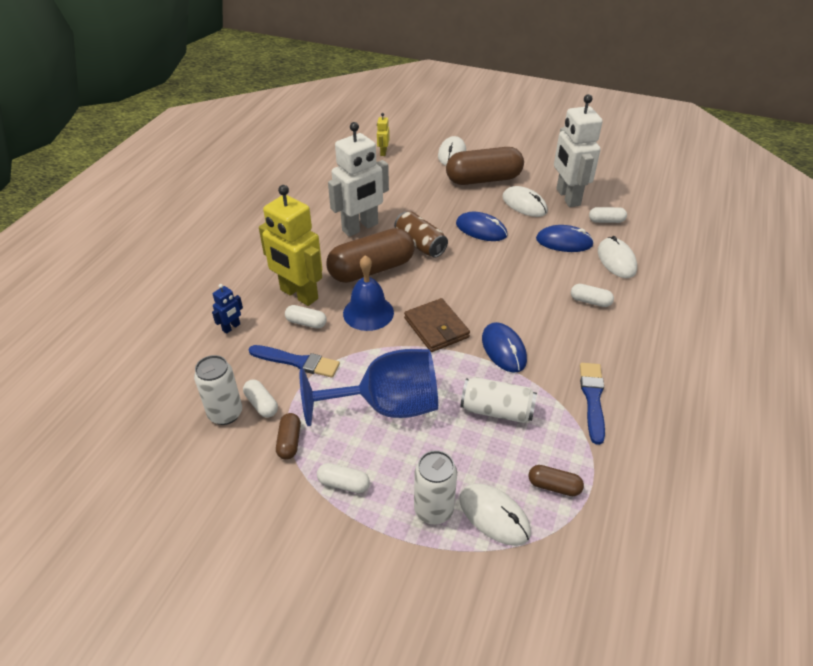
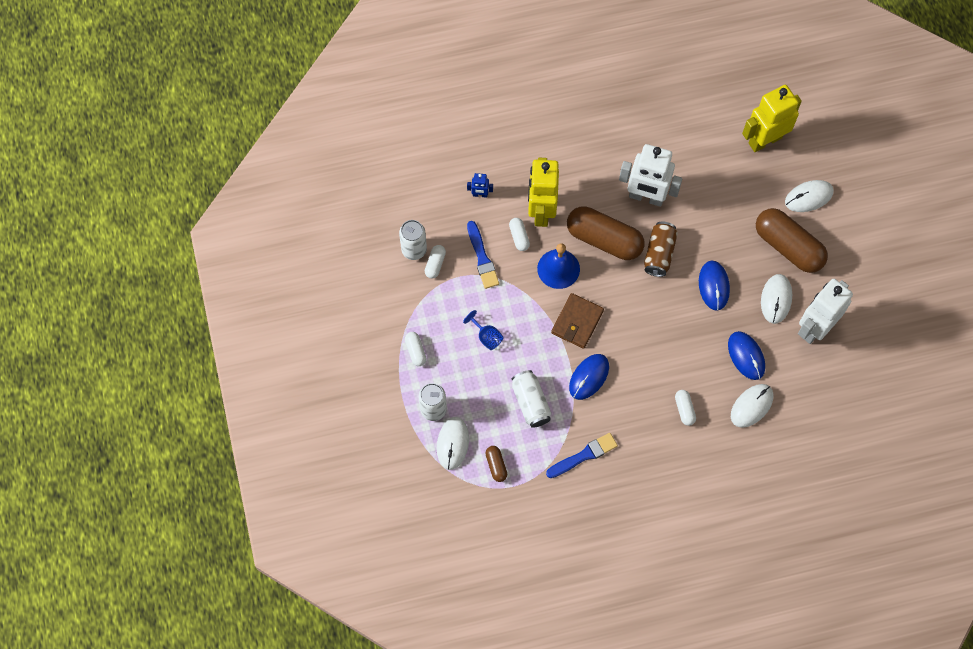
camera: 55 degrees right, 25 degrees up
brown capsule [276,413,301,460] -> none
blue goblet [300,349,438,426] -> blue goblet [463,310,504,350], size x0.42
yellow robot [377,113,390,156] -> yellow robot [742,85,802,152], size x2.32
white capsule [589,207,627,223] -> none

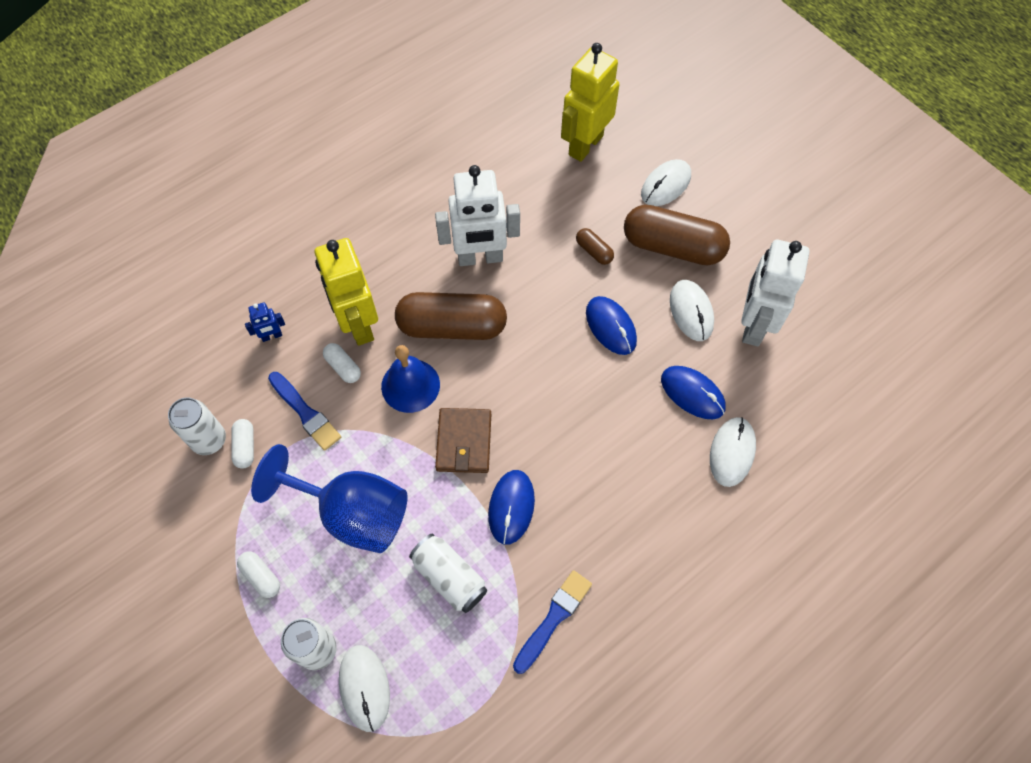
camera: 25 degrees left, 5 degrees down
blue goblet [463,310,504,350] -> blue goblet [251,444,408,553], size x2.36
brown capsule [485,446,507,482] -> brown capsule moved to [576,228,614,265]
brown can [644,222,678,277] -> none
white capsule [675,390,696,426] -> none

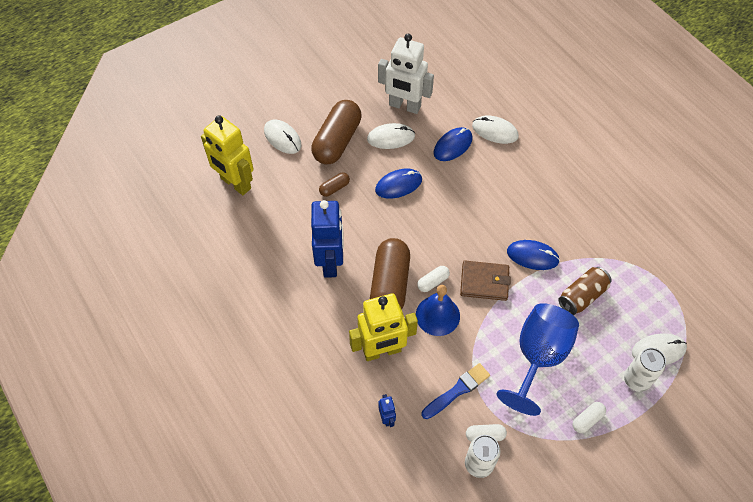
camera: 85 degrees left, 5 degrees down
white capsule [323,343,361,383] -> white capsule moved to [417,266,450,292]
white can [409,533,487,613] -> brown can [558,267,611,315]
white robot [435,165,520,266] -> blue robot [311,200,344,278]
blue brush [513,570,592,674] -> none

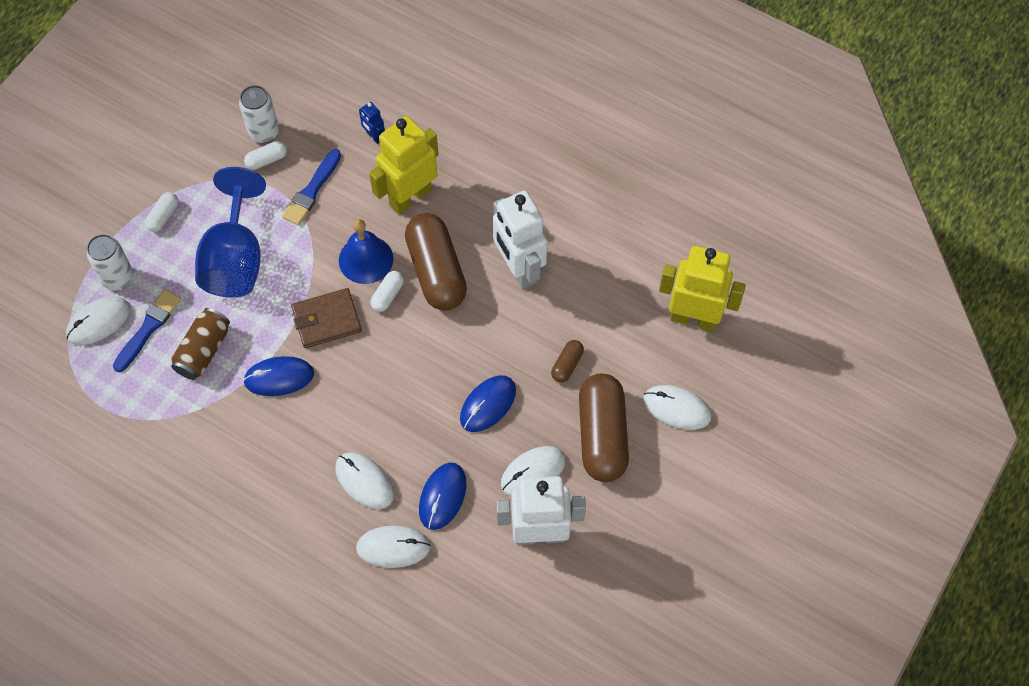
camera: 155 degrees right, 5 degrees up
blue robot [311,200,344,278] -> white robot [493,191,547,289]
none -> blue brush [113,289,181,372]
none -> white mouse [335,452,394,509]

